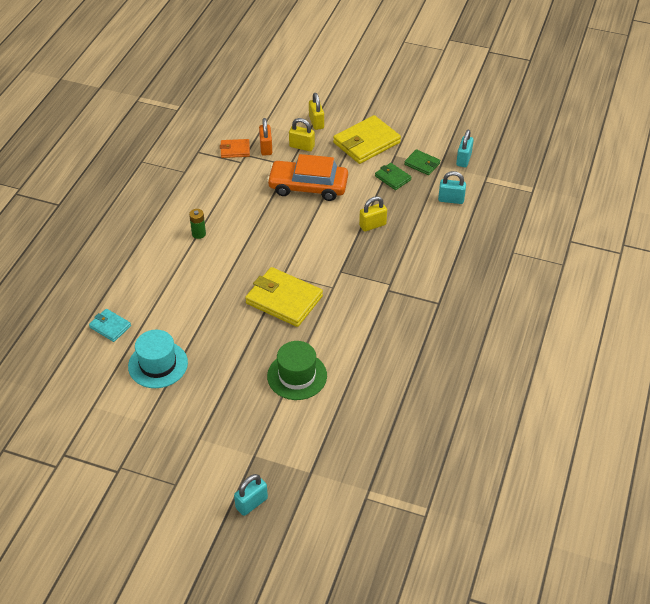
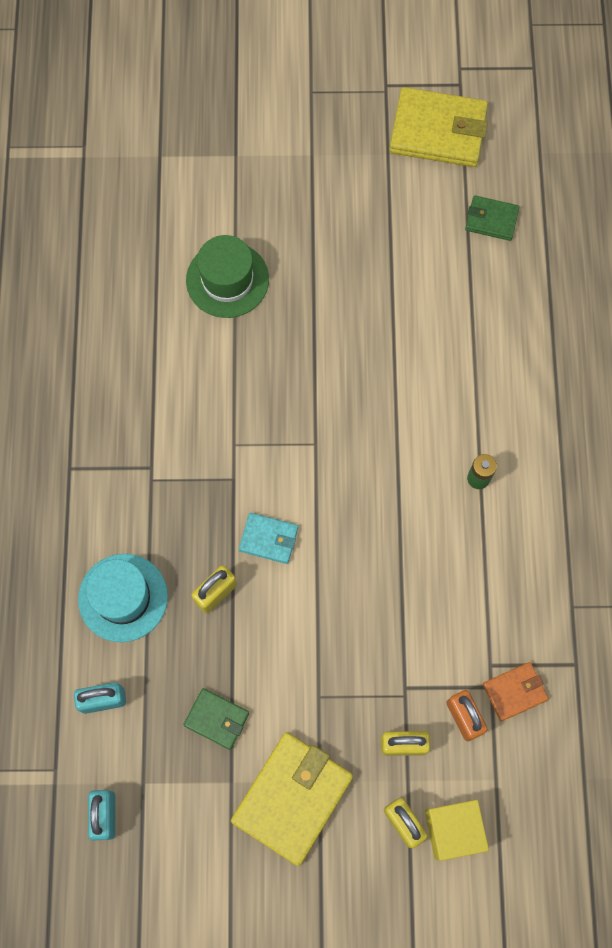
camera: 160 degrees right, 25 degrees up
turquoise wallet [89,309,131,342] -> turquoise wallet moved to [239,513,298,564]
turquoise hat [128,330,188,388] -> turquoise hat moved to [78,554,168,642]
turquoise padlock [234,474,268,516] -> none
yellow wallet [245,267,323,327] -> yellow wallet moved to [389,87,488,167]
orange car [267,154,348,201] -> none
green wallet [404,149,440,175] -> green wallet moved to [465,195,520,241]
none -> yellow cube [425,800,489,861]

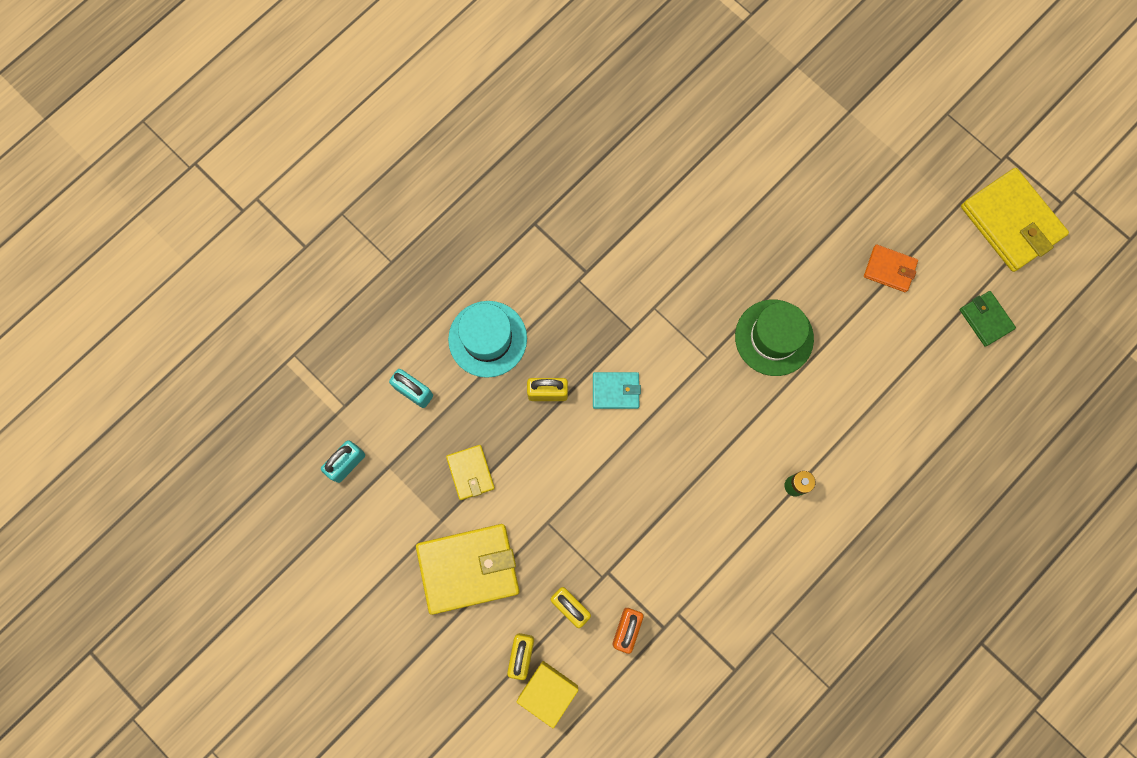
camera: 45 degrees right, 5 degrees up
green wallet [183,688,249,750] -> yellow wallet [446,445,495,500]
green hat [186,235,269,318] -> green hat moved to [735,300,814,376]
turquoise wallet [239,513,298,564] -> turquoise wallet turned 60 degrees counterclockwise [593,372,641,409]
orange wallet [483,662,548,721] -> orange wallet moved to [864,245,918,292]

